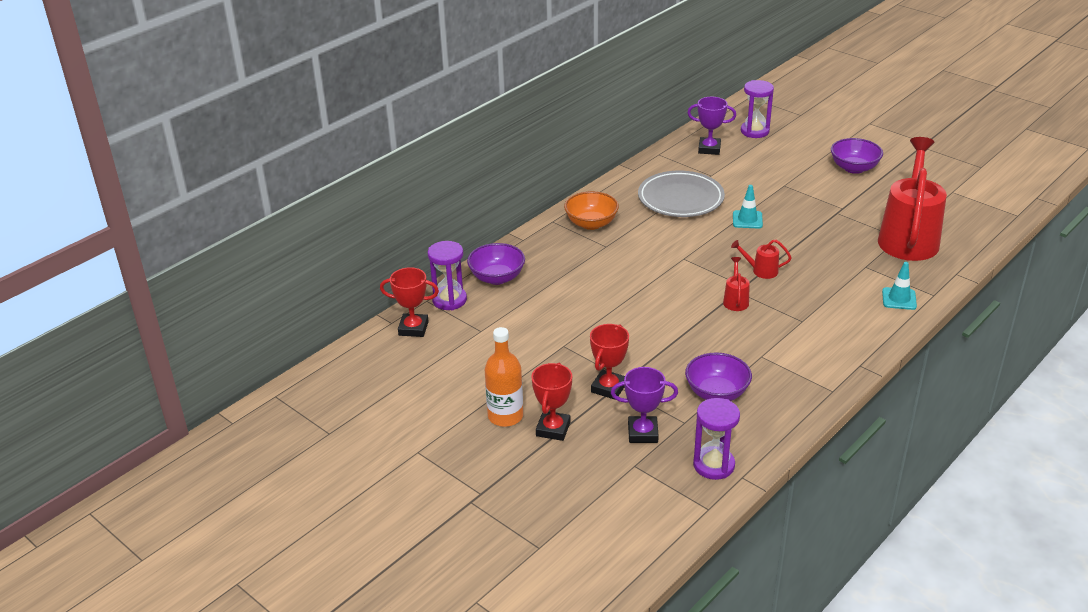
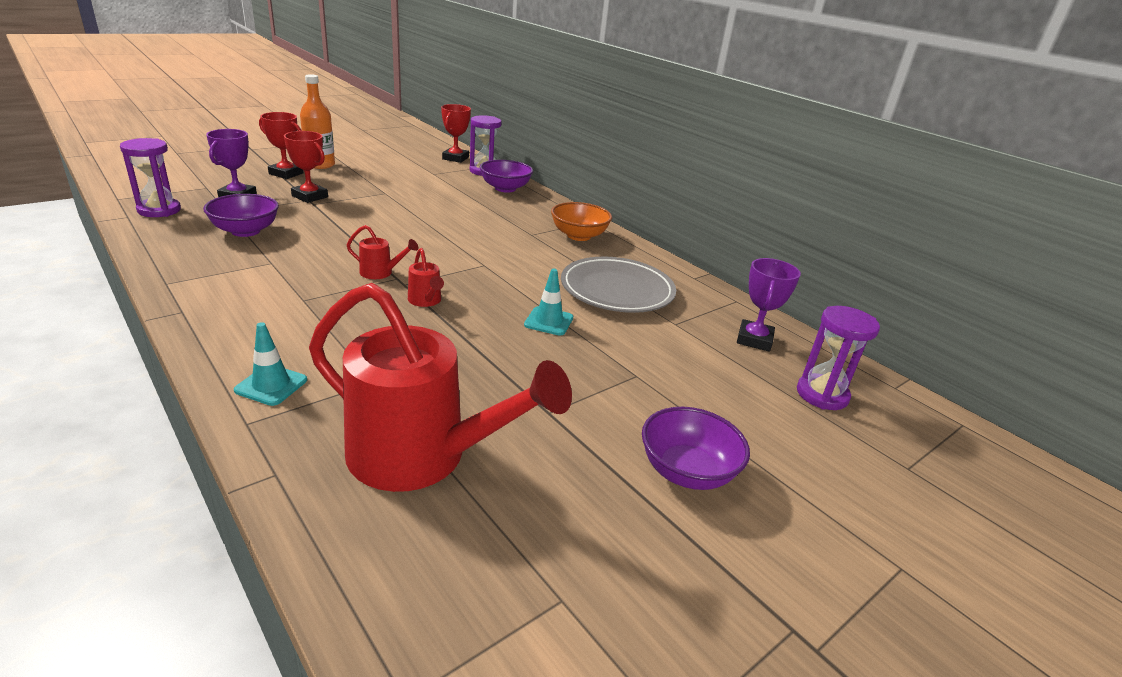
camera: 95 degrees right, 5 degrees down
red watering can [731,240,792,279] -> red watering can turned 135 degrees clockwise [408,248,444,307]

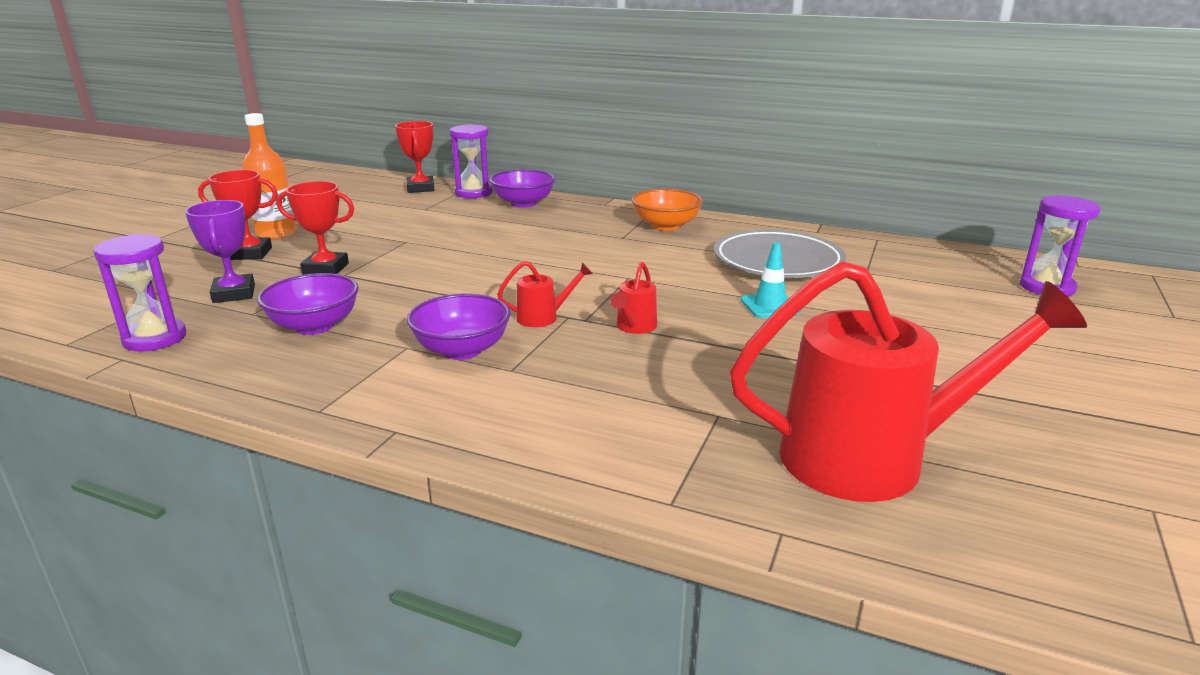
camera: 25 degrees left, 5 degrees down
turquoise traffic cone [234,322,307,406] -> none
red watering can [408,248,444,307] -> red watering can turned 75 degrees clockwise [611,262,657,334]
purple bowl [642,407,750,490] -> purple bowl moved to [407,293,510,360]
purple trophy [737,258,801,352] -> none

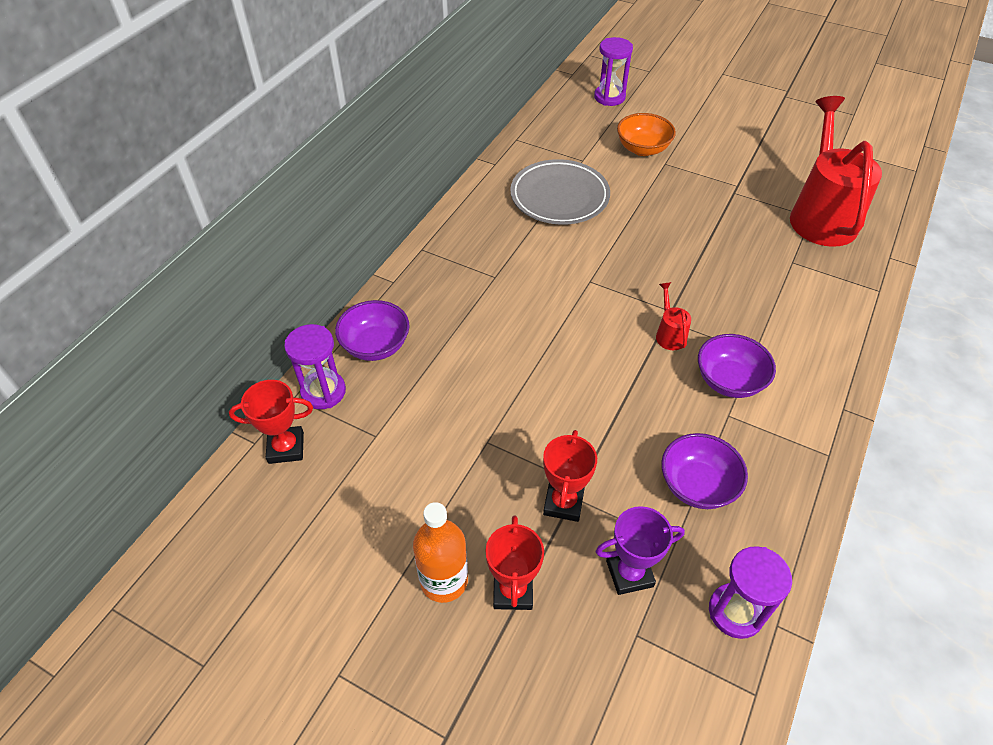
camera: 85 degrees left, 25 degrees up
red watering can [611,262,657,334] -> none
orange bowl [632,189,703,231] -> orange bowl moved to [617,113,676,156]
turquoise traffic cone [741,242,801,318] -> none

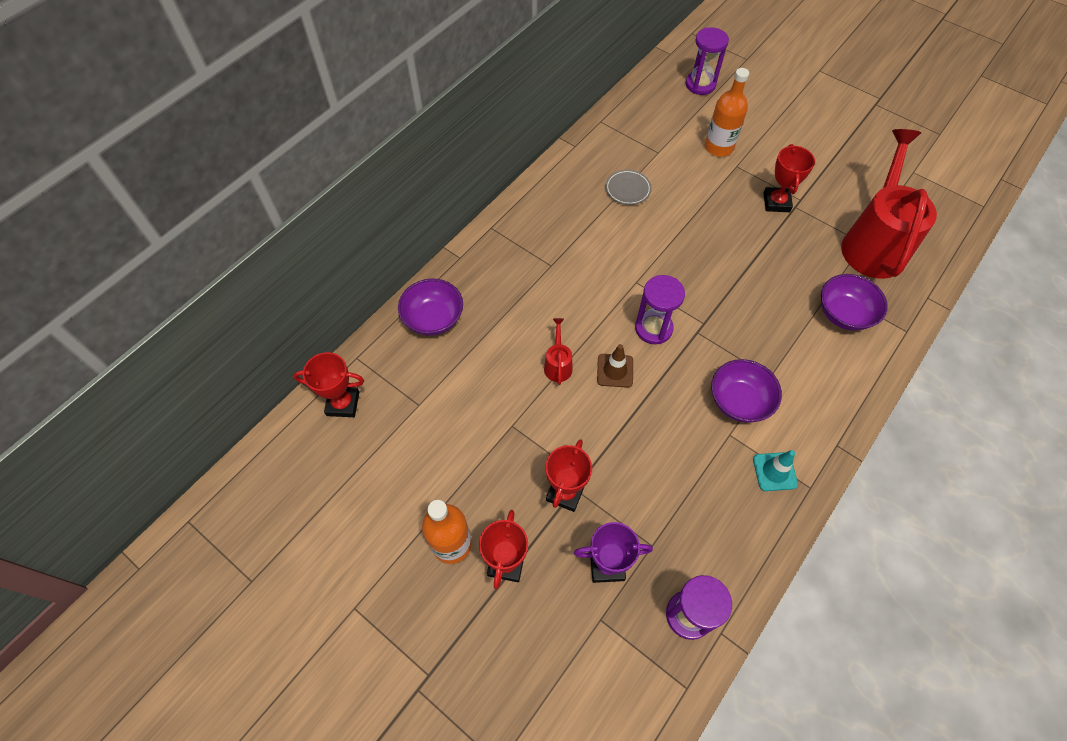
camera: 10 degrees right, 10 degrees up
purple hourglass [284,324,346,409] -> purple hourglass moved to [635,275,685,344]
grey plate [510,159,610,225] -> grey plate [605,170,652,205], size x0.49
orange bowl [617,113,676,156] -> orange bottle [705,68,749,157]
red watering can [656,282,691,350] -> red watering can moved to [544,318,573,385]
purple bowl [661,433,748,509] -> purple bowl moved to [821,274,888,331]
none -> brown traffic cone [597,344,633,388]
none -> turquoise traffic cone [753,450,798,491]
none -> red trophy [764,144,815,212]

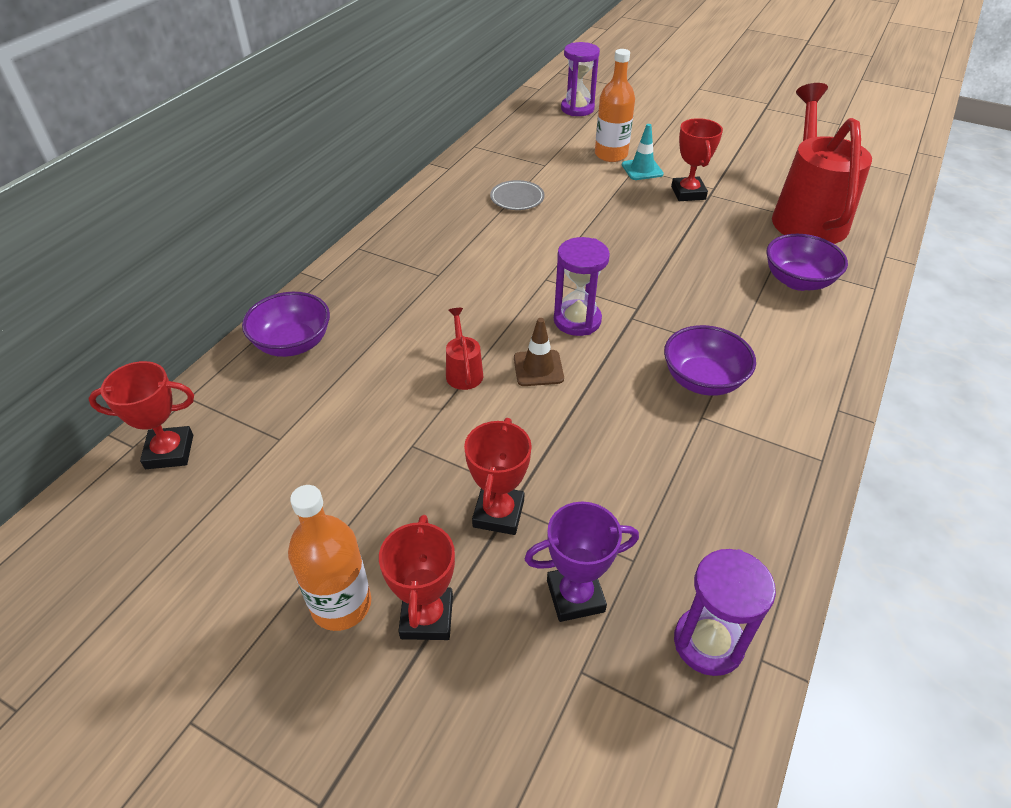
camera: 10 degrees left, 15 degrees down
turquoise traffic cone [753,450,798,491] -> turquoise traffic cone moved to [622,124,664,180]

